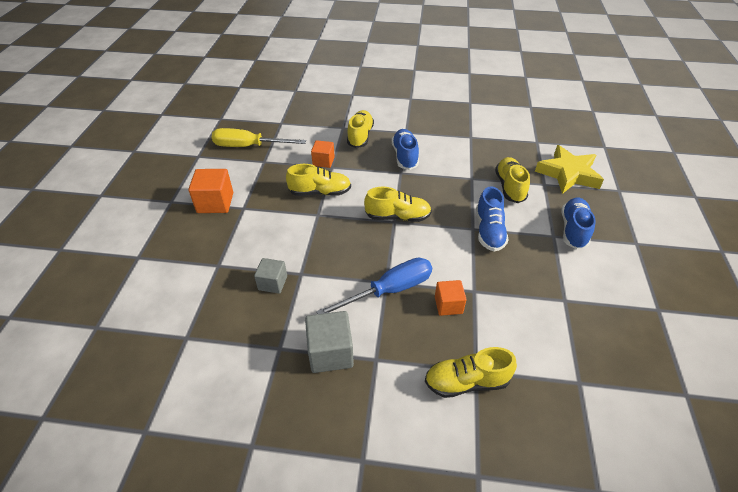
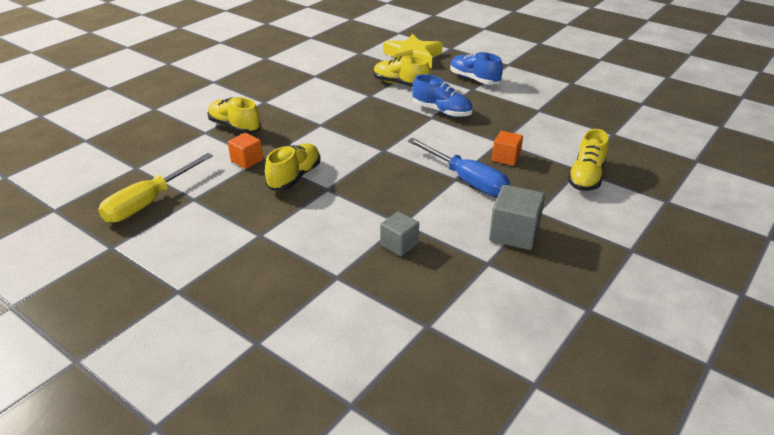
camera: 60 degrees left, 10 degrees down
orange cube [188,169,233,213] -> none
blue screwdriver [316,257,432,314] -> blue screwdriver turned 135 degrees clockwise [407,138,510,196]
yellow shoe [364,187,432,222] -> none
blue shoe [392,129,419,170] -> none

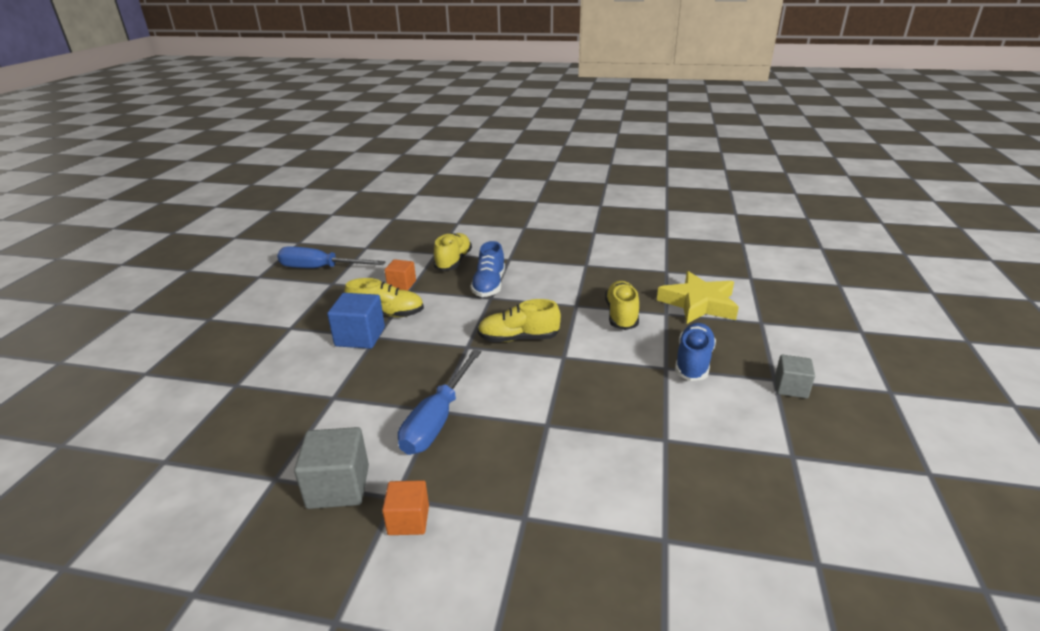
camera: 65 degrees right, 5 degrees down
yellow screwdriver [98,153,213,223] -> blue screwdriver [277,246,386,268]
grey cube [380,212,419,256] -> grey cube moved to [775,355,815,399]
blue shoe [412,74,473,117] -> blue shoe moved to [470,241,505,297]
orange cube [492,131,523,166] -> orange cube moved to [382,480,429,535]
yellow shoe [567,129,609,191] -> yellow shoe moved to [478,299,561,342]
none -> blue cube [327,293,385,349]

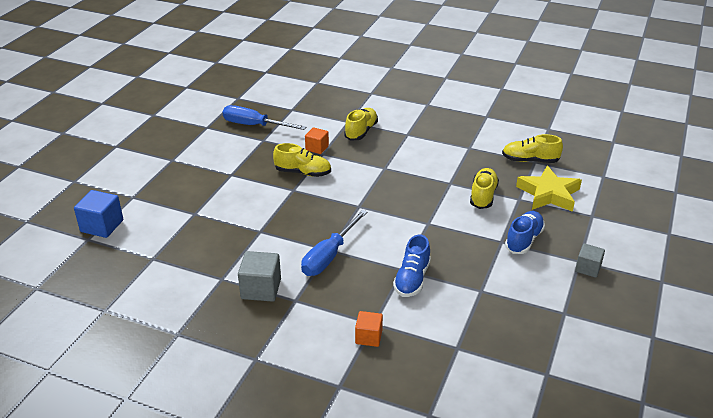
camera: 10 degrees right, 5 degrees up
blue cube [327,293,385,349] -> blue cube moved to [74,190,123,238]
orange cube [382,480,429,535] -> orange cube moved to [355,311,383,347]
blue shoe [470,241,505,297] -> blue shoe moved to [393,234,431,297]
yellow shoe [478,299,561,342] -> yellow shoe moved to [502,134,563,163]

